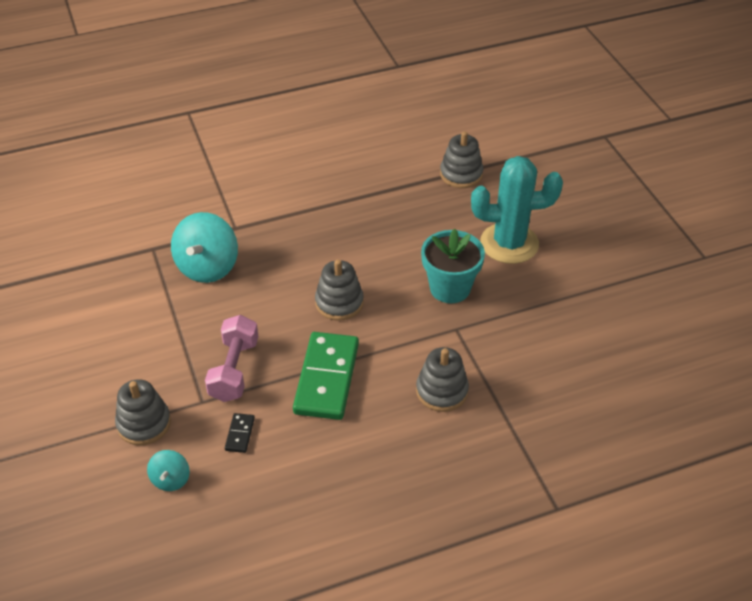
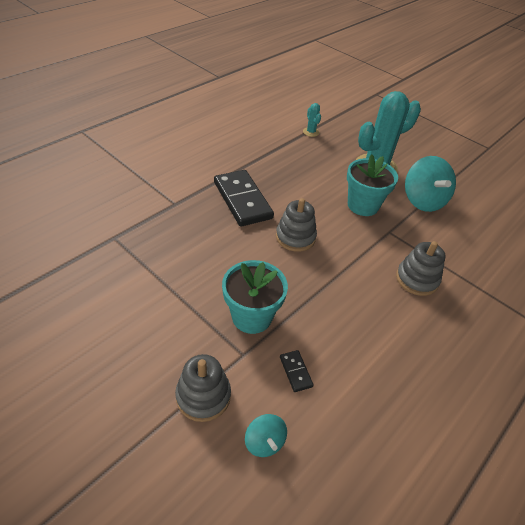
camera: 30 degrees left, 0 degrees up
turquoise spinning top [171,212,238,283] -> turquoise spinning top moved to [405,156,456,212]
pink dumbbell [205,315,259,402] -> turquoise flower pot [222,260,288,334]
green domino [293,332,359,420] -> none
grey stacking toy [440,131,483,188] -> turquoise cactus [303,103,321,137]
none -> black domino [214,170,274,227]

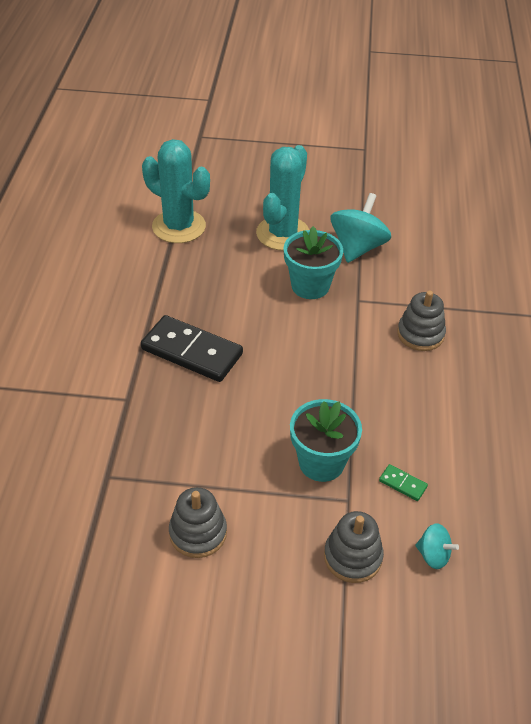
camera: 35 degrees left, 0 degrees up
grey stacking toy [276,198,317,252] -> grey stacking toy moved to [169,487,227,558]
black domino [280,350,314,392] -> green domino [379,464,428,501]
turquoise cactus [303,103,321,137] -> turquoise cactus [142,139,210,243], size x2.37
turquoise spinning top [405,156,456,212] -> turquoise spinning top turned 105 degrees counterclockwise [330,193,391,263]

